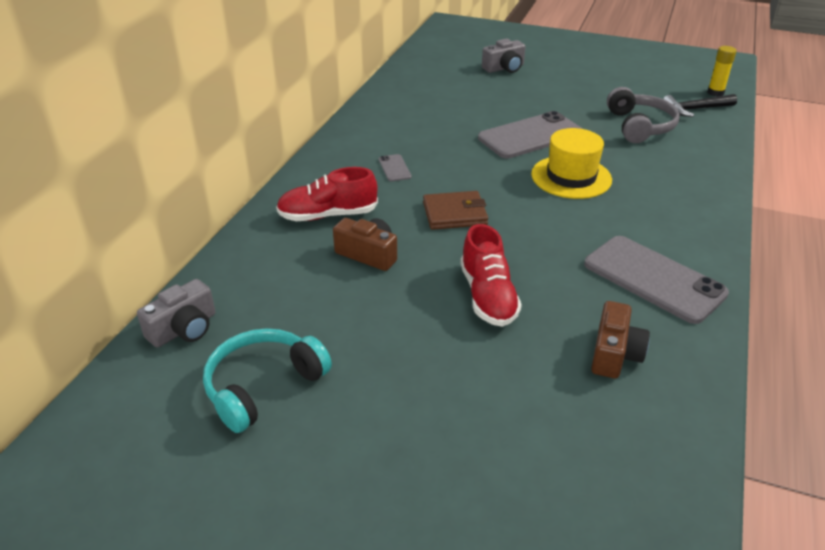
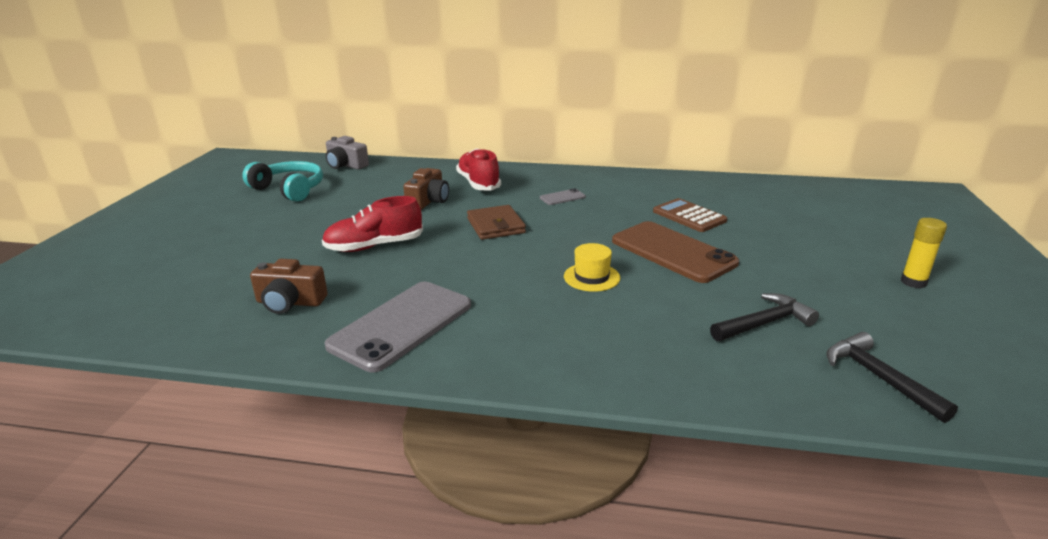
camera: 80 degrees right, 10 degrees down
grey phone [478,111,582,159] -> brown phone [612,221,739,283]
grey camera [482,39,526,73] -> none
yellow hat [531,128,612,199] -> yellow hat [564,243,620,292], size x0.60
grey headphones [607,87,680,143] -> black hammer [710,293,819,341]
yellow glue stick [707,46,736,97] -> yellow glue stick moved to [901,218,947,288]
none -> brown calculator [653,198,727,232]

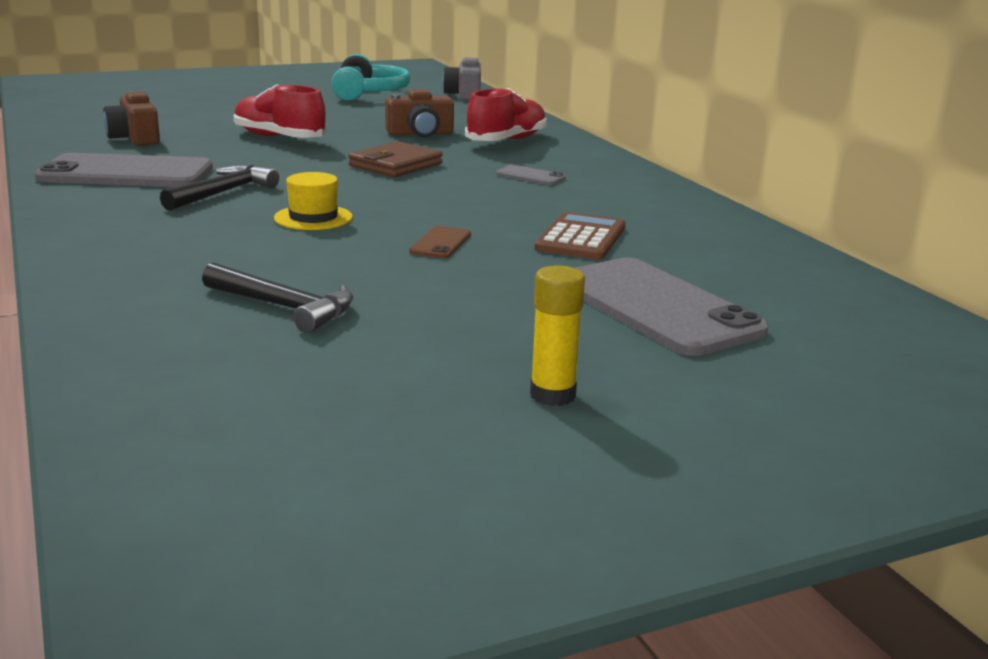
camera: 55 degrees right, 5 degrees down
brown phone [612,221,739,283] -> brown phone [409,226,471,258], size x0.43
black hammer [827,332,958,423] -> black hammer moved to [160,165,279,211]
none -> grey phone [575,257,769,356]

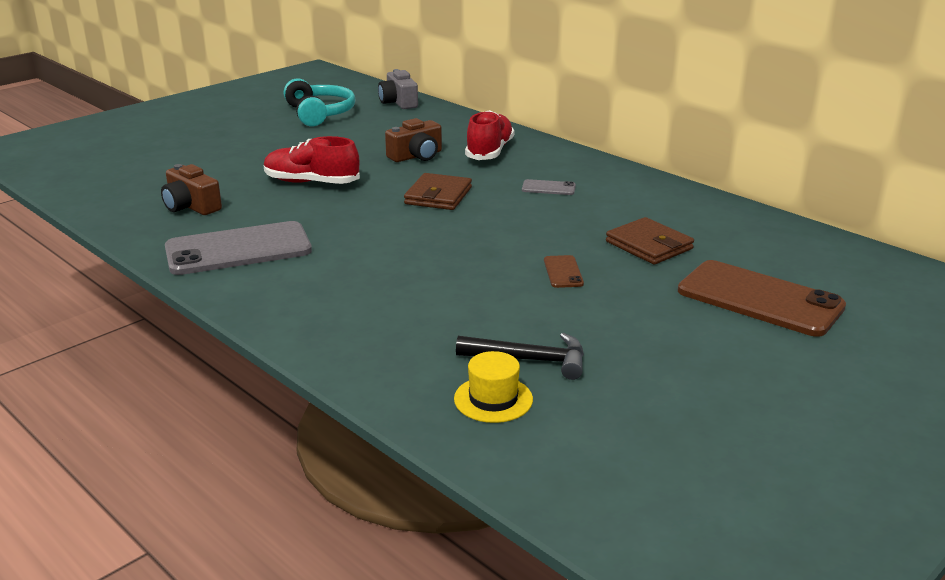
camera: 20 degrees left, 5 degrees up
black hammer [160,165,279,211] -> none
yellow hat [274,172,353,230] -> yellow hat moved to [454,351,533,423]
yellow glue stick [530,265,585,406] -> none
brown calculator [535,212,626,260] -> brown wallet [606,217,694,265]
grey phone [575,257,769,356] -> brown phone [678,260,846,337]

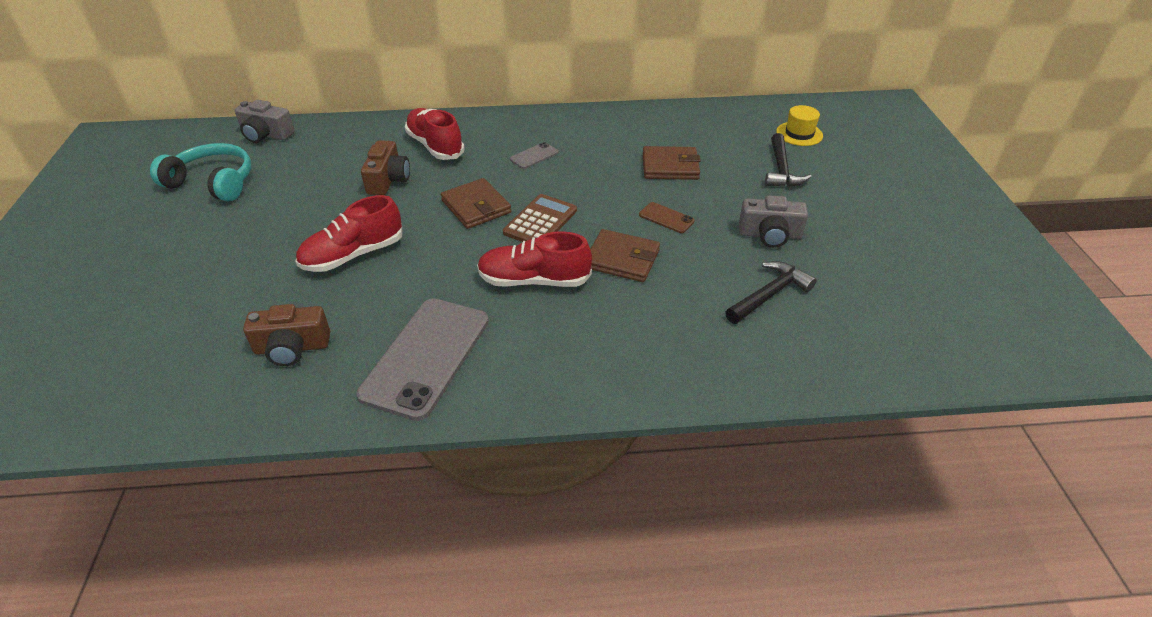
camera: 50 degrees left, 15 degrees up
yellow hat [454,351,533,423] -> yellow hat moved to [776,105,823,146]
brown phone [678,260,846,337] -> black hammer [765,133,812,187]
none -> red shoe [477,231,592,287]
none -> brown calculator [503,194,577,242]
none -> brown wallet [590,229,660,282]
none -> grey camera [739,195,808,248]

